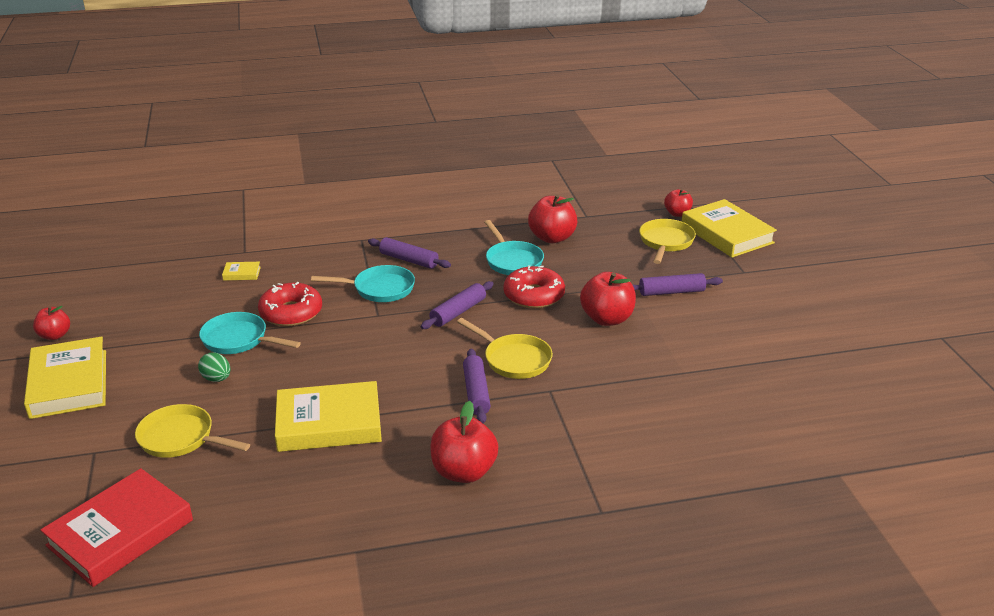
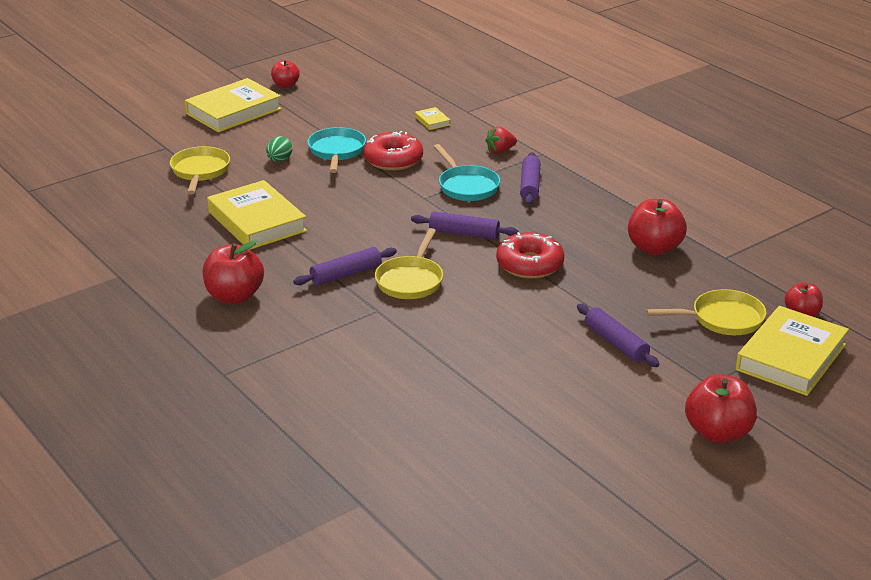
camera: 65 degrees right, 0 degrees up
red book [40,468,193,587] -> none
turquoise pan [484,220,544,275] -> none
red apple [580,272,636,326] -> red apple moved to [685,374,757,443]
none -> red strawberry [486,126,517,153]

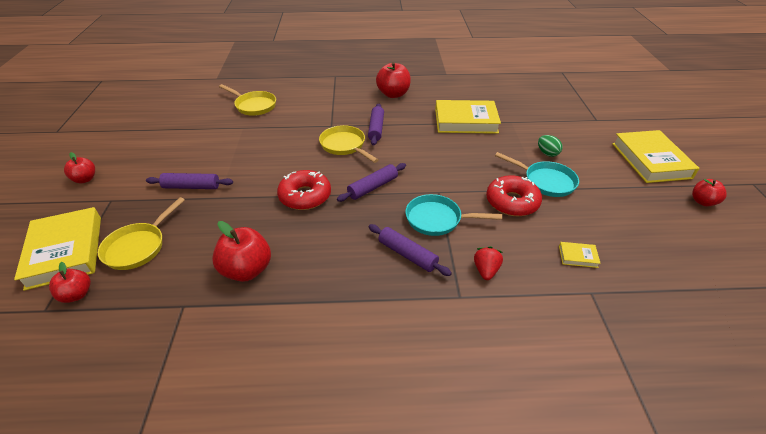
camera: 125 degrees right, 10 degrees up
yellow pan [170,146,230,194] -> yellow pan moved to [219,84,276,116]
red apple [685,374,757,443] -> red apple [64,152,95,183], size x0.60

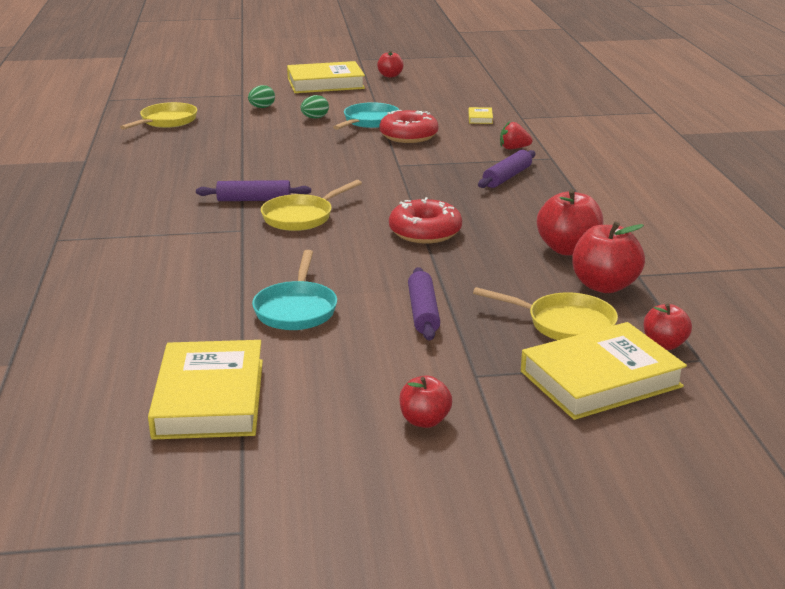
camera: 95 degrees left, 15 degrees down
yellow pan [219,84,276,116] -> yellow pan moved to [120,102,197,130]
purple rolling pin [337,163,406,202] -> none
red apple [376,62,411,98] -> red apple moved to [572,222,645,293]
turquoise pan [405,194,502,236] -> turquoise pan moved to [252,250,337,330]
yellow book [435,100,501,134] -> yellow book moved to [148,340,263,440]
none -> green egg [248,85,275,108]

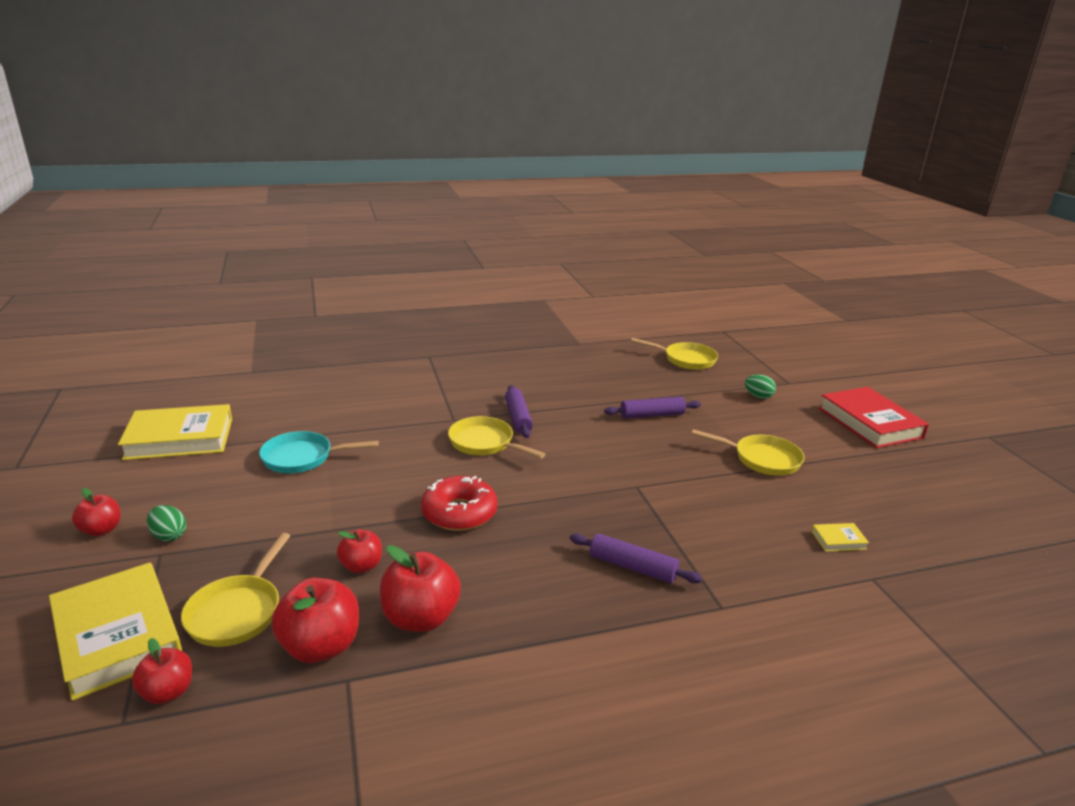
camera: 80 degrees right, 0 degrees up
yellow book [287,61,365,93] -> red book [819,387,929,448]
green egg [301,95,329,119] -> green egg moved to [147,505,186,541]
turquoise pan [333,102,399,130] -> yellow pan [691,429,805,476]
red apple [377,50,404,78] -> red apple moved to [337,529,382,573]
red donut [380,110,438,143] -> none
purple rolling pin [408,267,440,340] -> purple rolling pin moved to [604,397,701,419]
red strawberry [500,121,533,149] -> none

